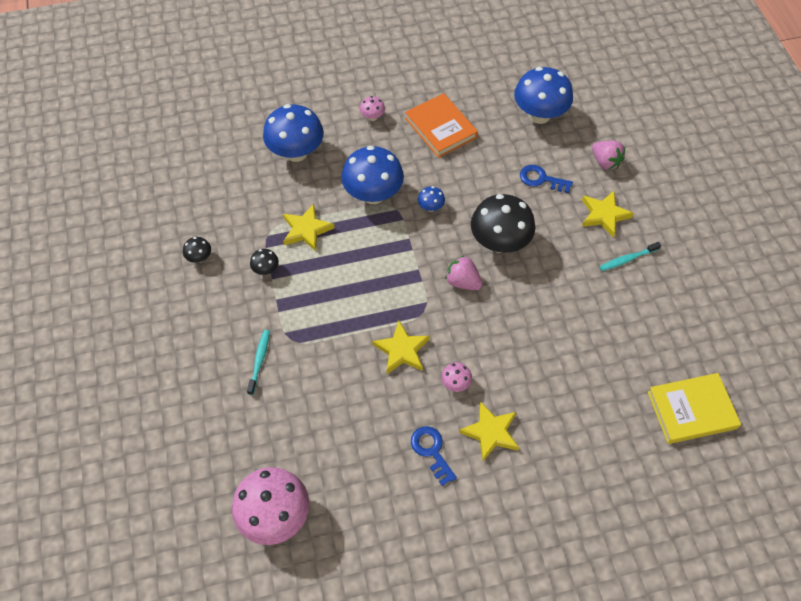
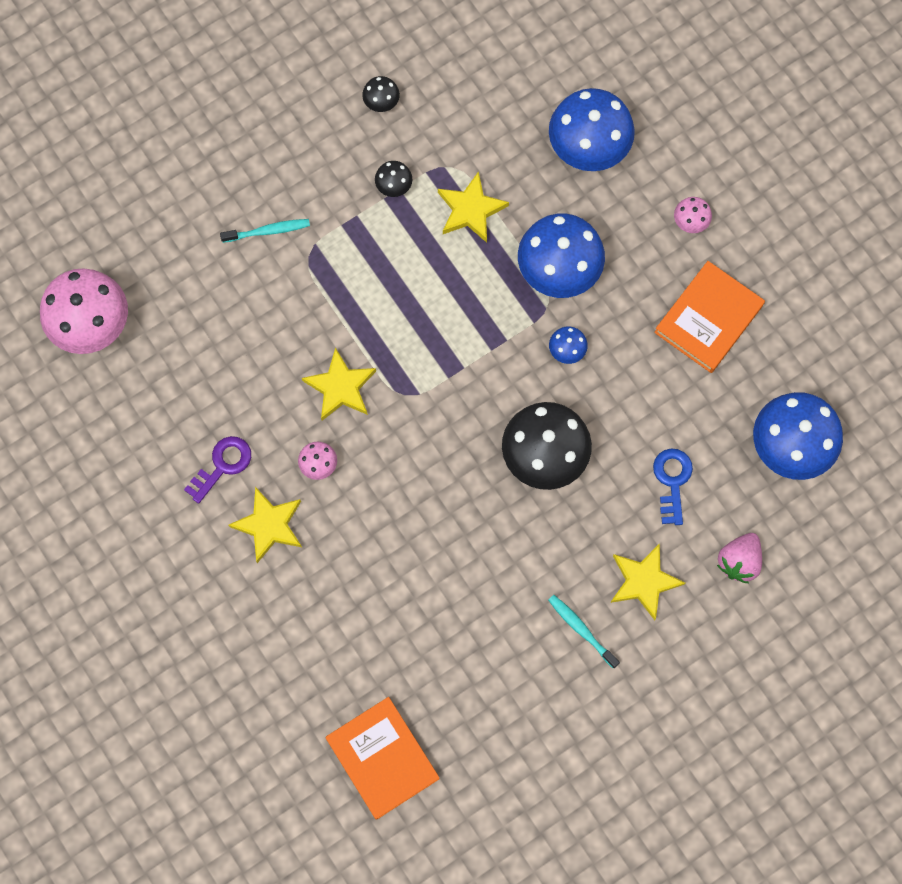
camera: 70 degrees right, 15 degrees up
blue key [411,426,457,486] -> purple key [184,436,251,504]
pink strawberry [445,256,482,290] -> none
yellow book [648,373,741,444] -> orange book [326,697,440,820]

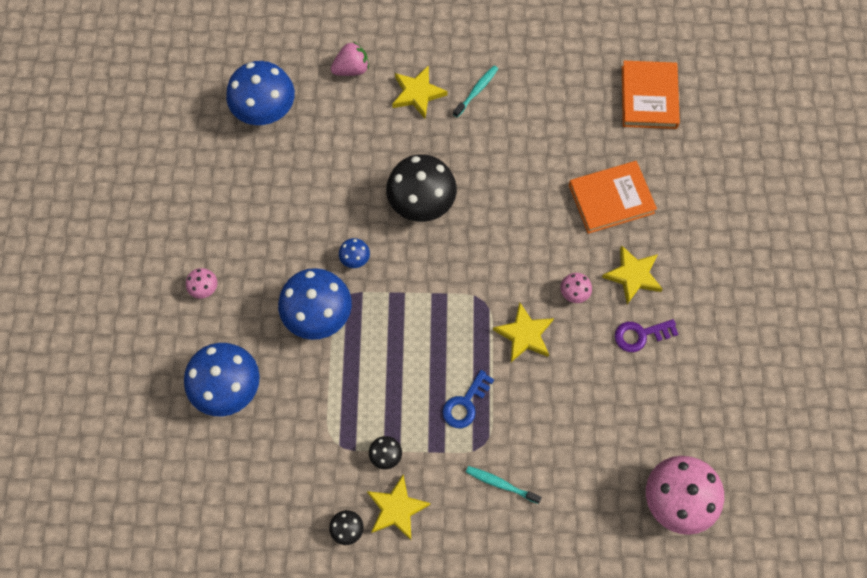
camera: 145 degrees left, 5 degrees down
yellow star [438,171,509,243] -> yellow star moved to [367,475,431,540]
turquoise toothbrush [548,595,620,669] -> turquoise toothbrush turned 135 degrees counterclockwise [453,65,498,118]
blue key [653,449,693,525] -> blue key moved to [443,370,494,428]
orange book [654,261,765,373] -> orange book moved to [569,161,657,234]

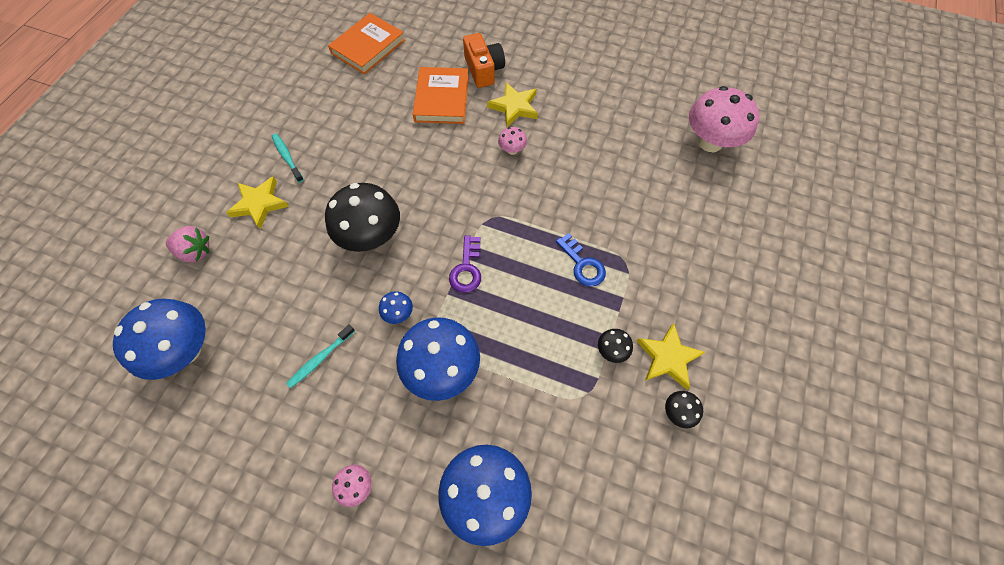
camera: 70 degrees left, 5 degrees down
pink strawberry [331,42,369,76] -> pink strawberry turned 105 degrees clockwise [166,226,209,262]
turquoise toothbrush [466,466,542,504] -> turquoise toothbrush moved to [286,325,355,388]
yellow star [493,302,554,362] -> none
purple key [615,319,679,352] -> purple key moved to [449,235,481,293]
orange book [622,61,680,129] -> orange book turned 75 degrees counterclockwise [328,13,405,75]
none -> orange camera [463,33,505,88]

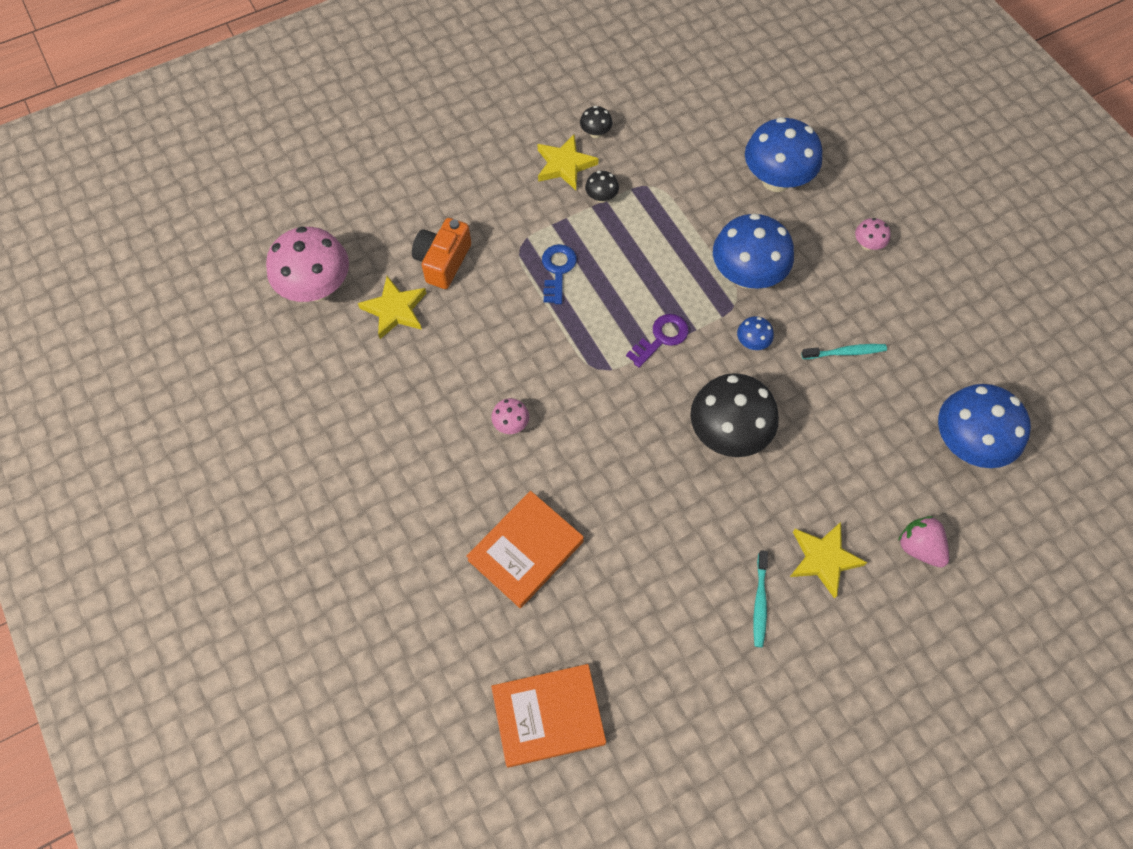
camera: 140 degrees left, 0 degrees up
orange camera [463,33,505,88] -> orange camera moved to [412,218,471,289]
yellow star [487,83,538,127] -> yellow star moved to [358,276,426,339]

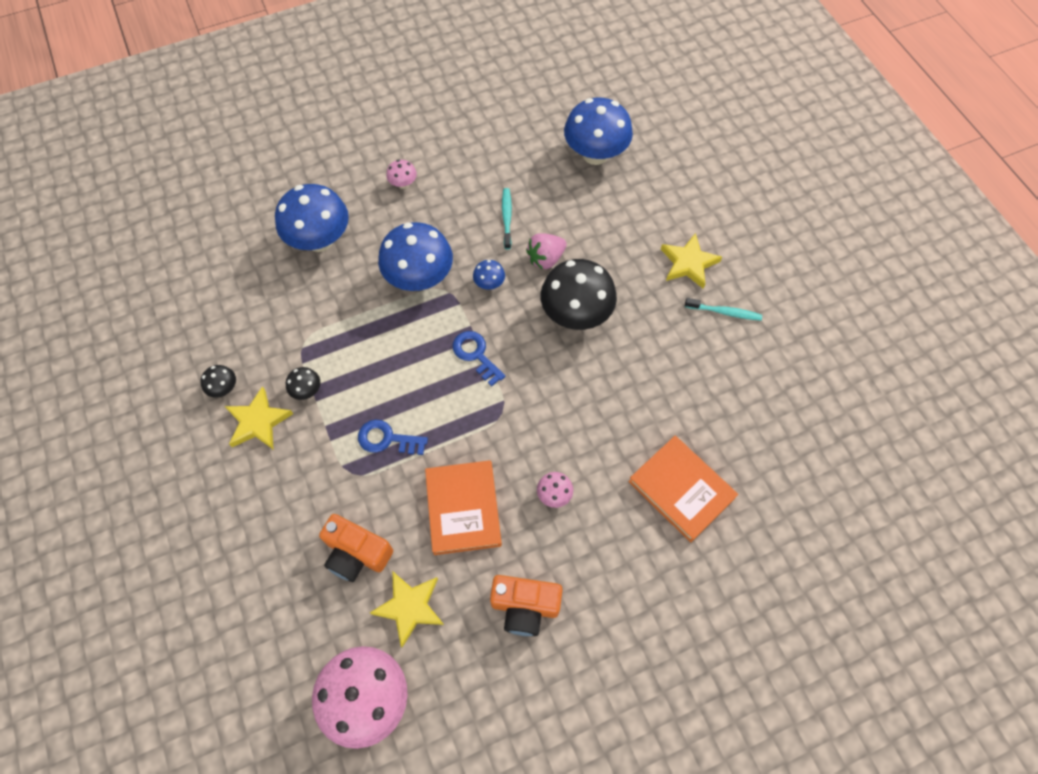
camera: 85 degrees left, 0 degrees up
orange book [491,664,606,768] -> orange book moved to [425,460,502,555]
purple key [626,314,689,368] -> blue key [453,331,506,386]
pink strawberry [898,516,949,568] -> pink strawberry moved to [526,233,567,269]
none -> orange camera [490,575,563,636]

